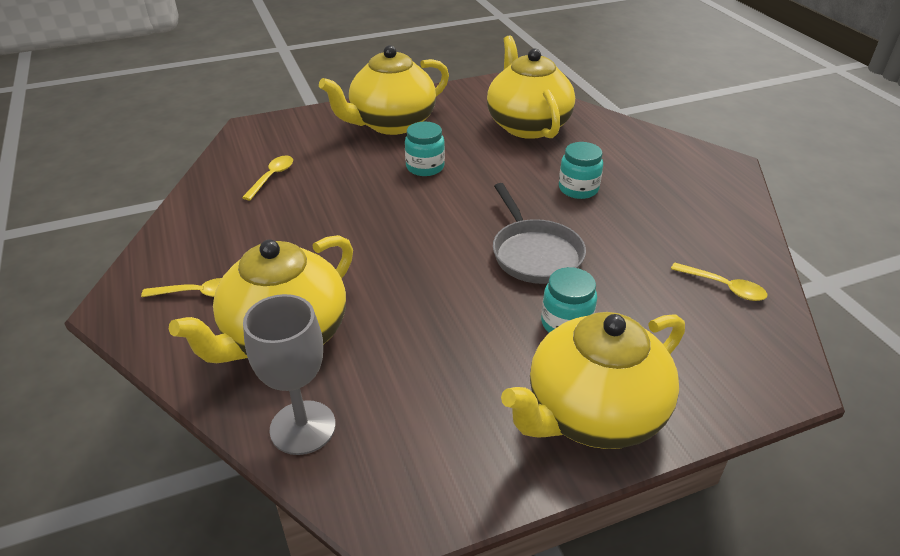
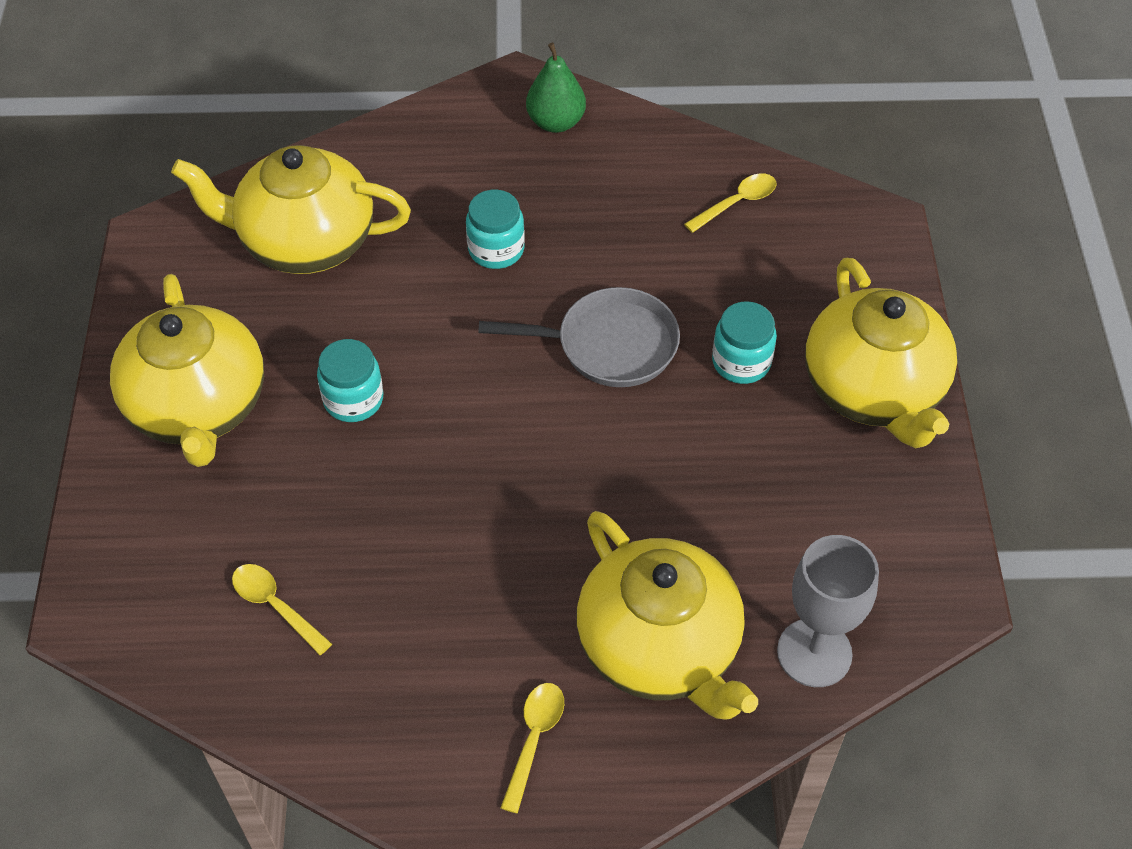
camera: 70 degrees left, 15 degrees up
none -> green pear [526,43,586,133]

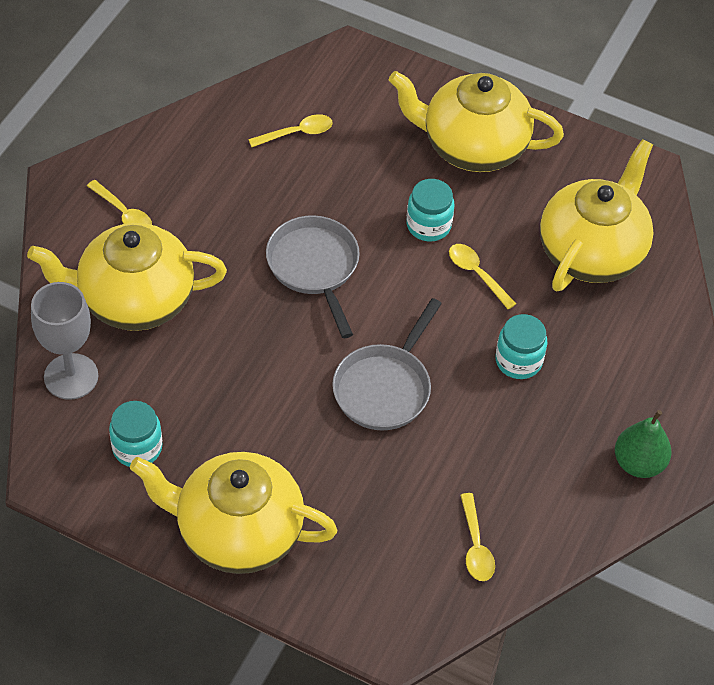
camera: 115 degrees right, 0 degrees up
turquoise jar [712,301,777,384] -> turquoise jar moved to [109,401,162,467]
none -> grey pan [266,215,360,338]
none -> yellow spoon [449,244,516,310]

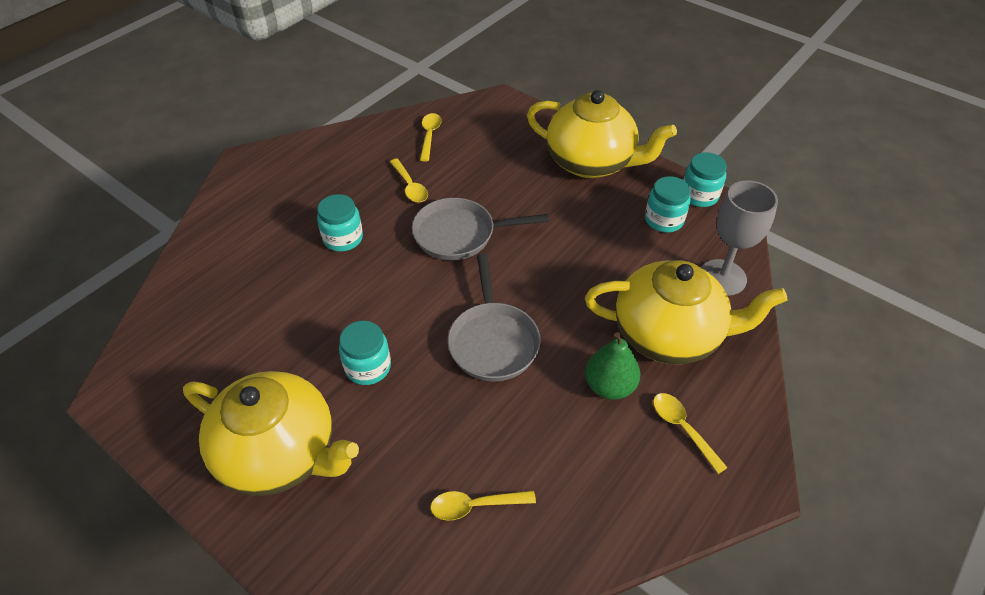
camera: 165 degrees left, 5 degrees down
grey pan [332,298,442,430] -> grey pan turned 135 degrees counterclockwise [412,198,549,260]
yellow spoon [449,244,516,310] -> yellow spoon moved to [390,159,428,203]
yellow teapot [540,139,653,292] -> none
green pear [615,410,672,478] -> green pear moved to [585,332,640,400]
none -> turquoise jar [683,152,727,207]

